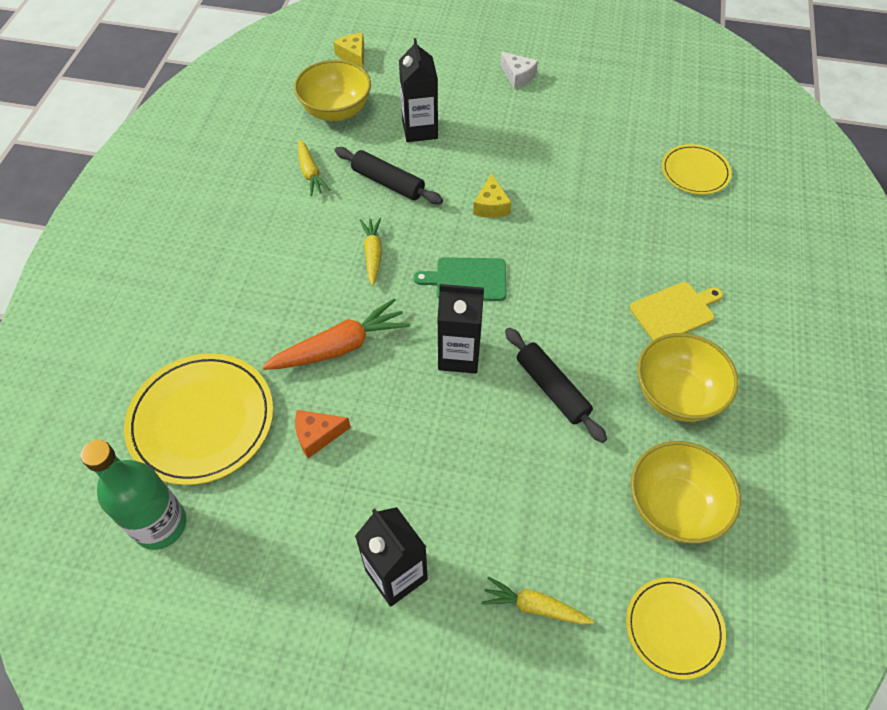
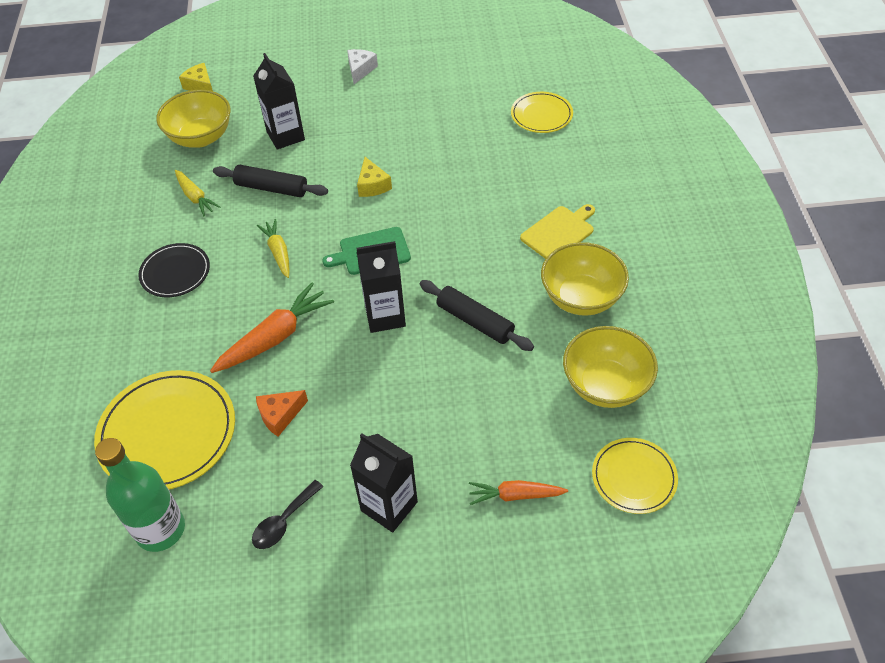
camera: 15 degrees left, 5 degrees down
yellow carrot [481,576,594,625] -> orange carrot [469,480,568,505]
white cheese [500,52,538,89] -> white cheese turned 105 degrees counterclockwise [347,49,378,84]
none -> black plate [138,243,210,297]
none -> black spoon [252,480,324,549]

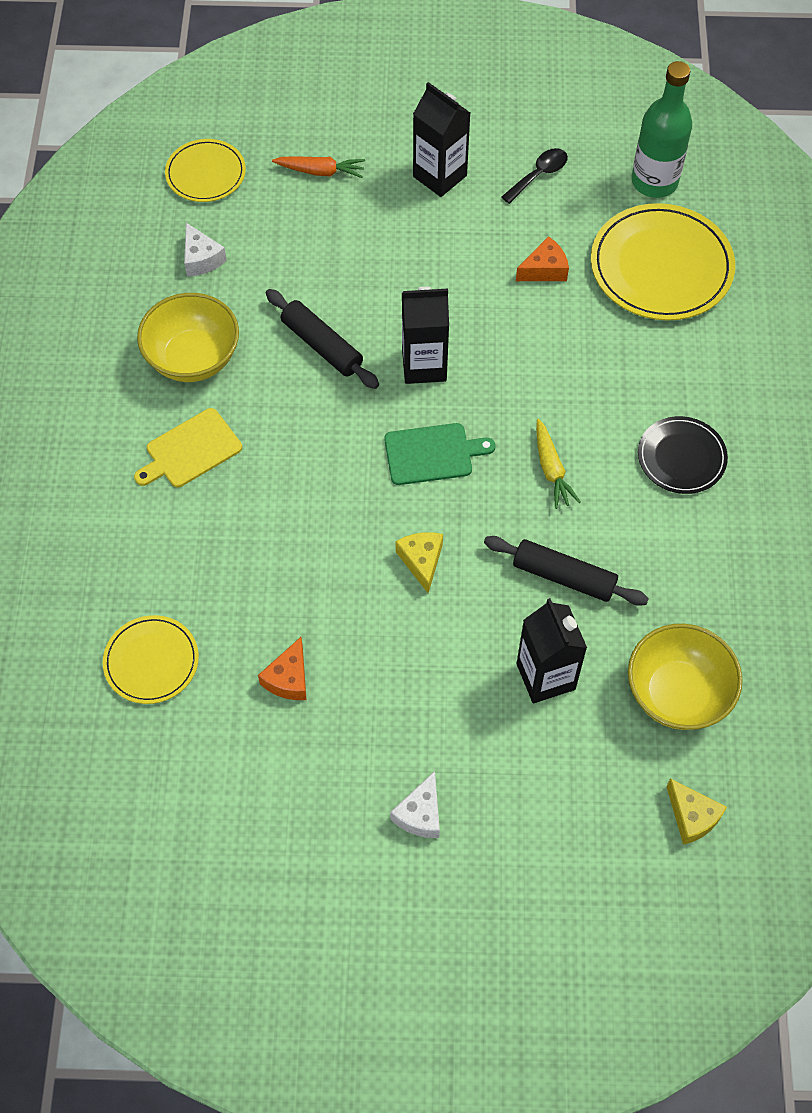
camera: 175 degrees left, 10 degrees up
yellow carrot [175,170,220,216] -> none
orange carrot [210,282,334,373] -> none
yellow bowl [563,326,658,408] -> white cheese [184,223,227,277]
none -> orange cheese [258,637,306,700]

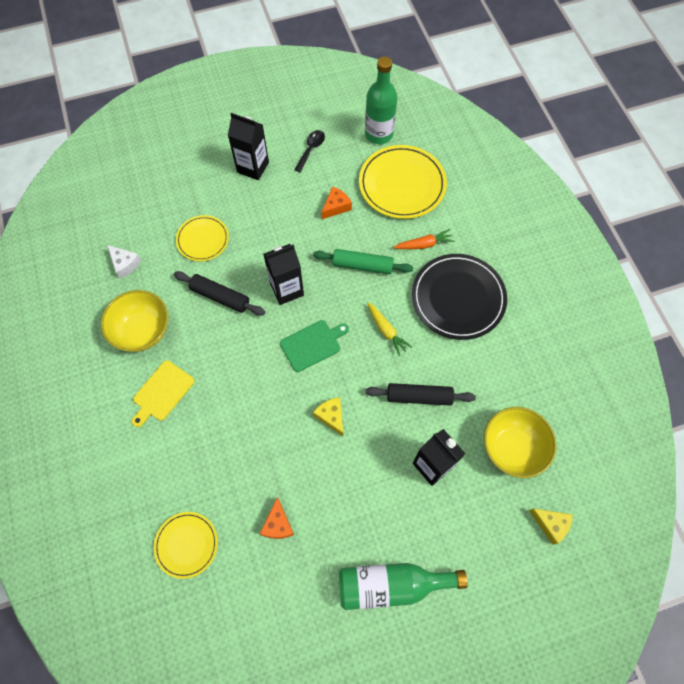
camera: 20 degrees left, 5 degrees up
yellow plate [165,139,246,202] -> yellow plate moved to [176,215,229,261]
orange carrot [272,157,365,178] -> orange carrot moved to [394,229,455,249]
white cheese [390,771,440,838] -> green bottle [339,563,468,610]
black plate [638,416,728,494] -> black plate [412,254,507,340], size x1.72
none -> green rolling pin [313,249,413,274]

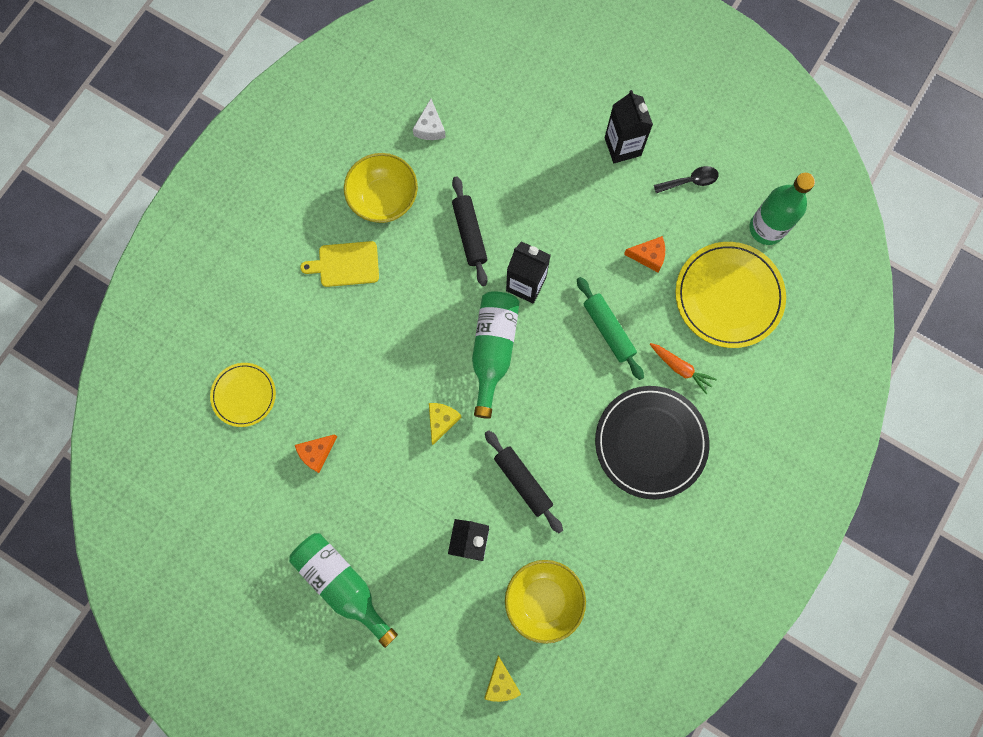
camera: 50 degrees right, 10 degrees up
yellow plate [176,215,229,261] -> none
green cutting board [280,320,349,372] -> green bottle [472,291,520,419]
yellow carrot [367,302,412,356] -> none

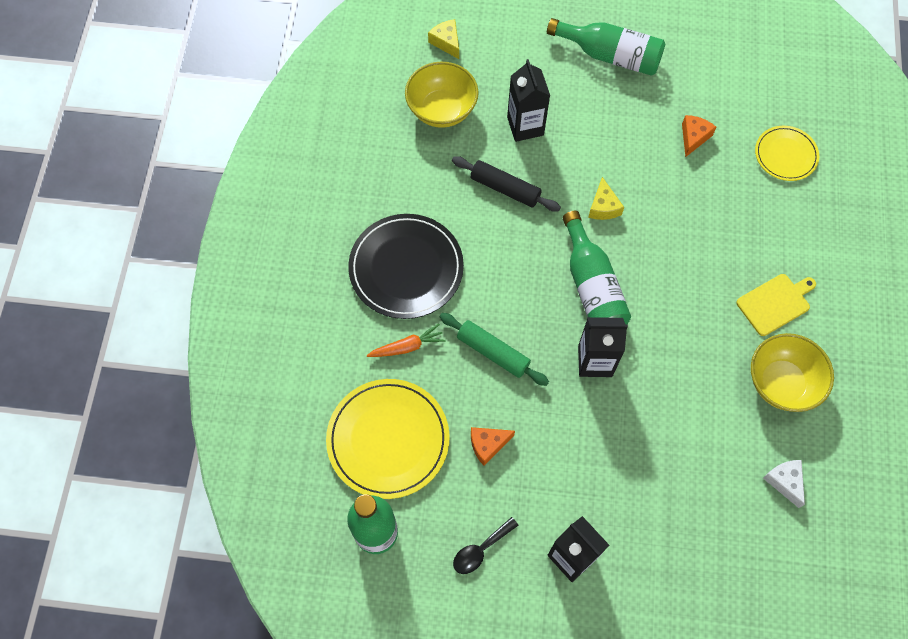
camera: 155 degrees right, 10 degrees down
black rolling pin [452,176,487,286] -> none
orange carrot [650,343,717,394] -> orange carrot turned 150 degrees clockwise [367,324,445,357]

